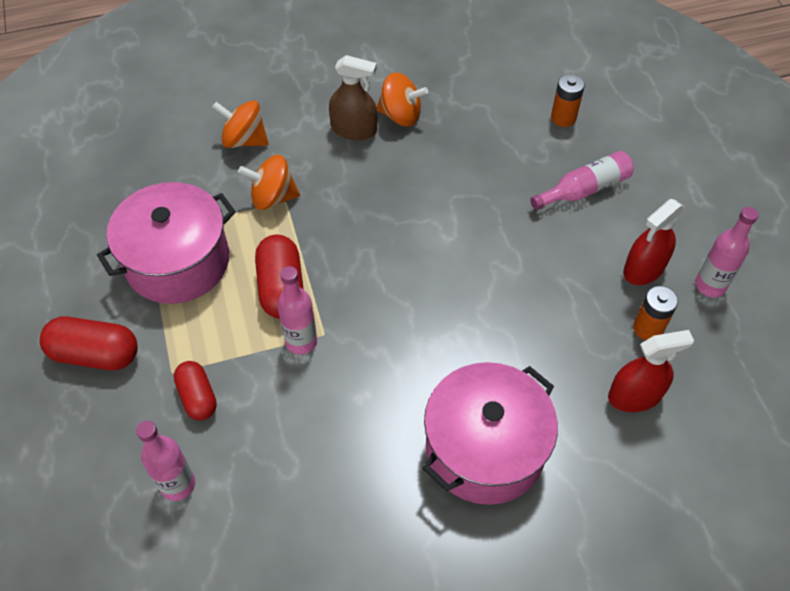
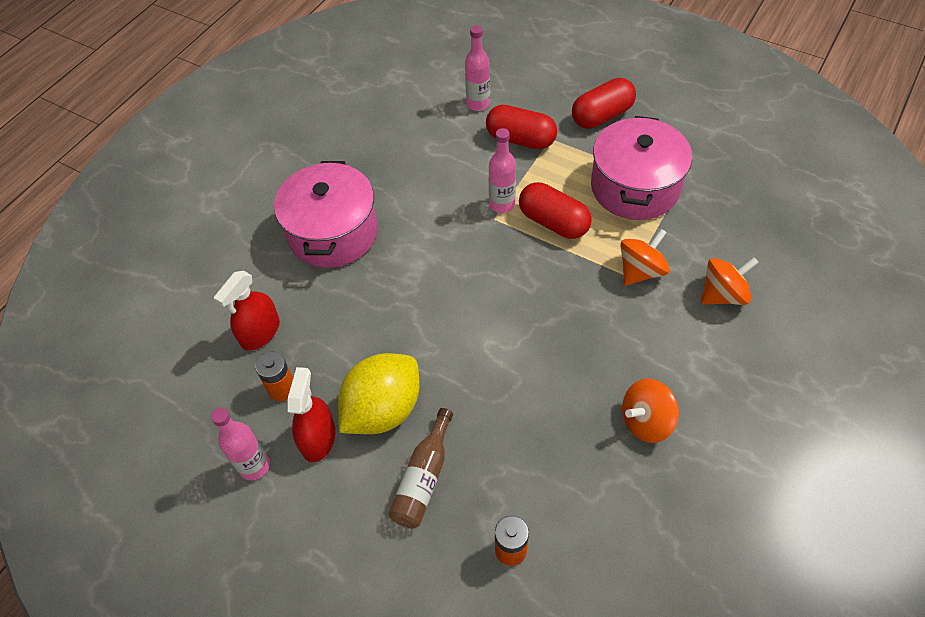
camera: 140 degrees right, 0 degrees up
red capsule [174,361,217,421] -> red capsule [486,105,557,149], size x1.52
brown spray bottle [329,55,377,140] -> none
pink bottle [530,151,634,210] -> brown bottle [388,408,453,528]
none -> yellow lemon [338,353,420,434]

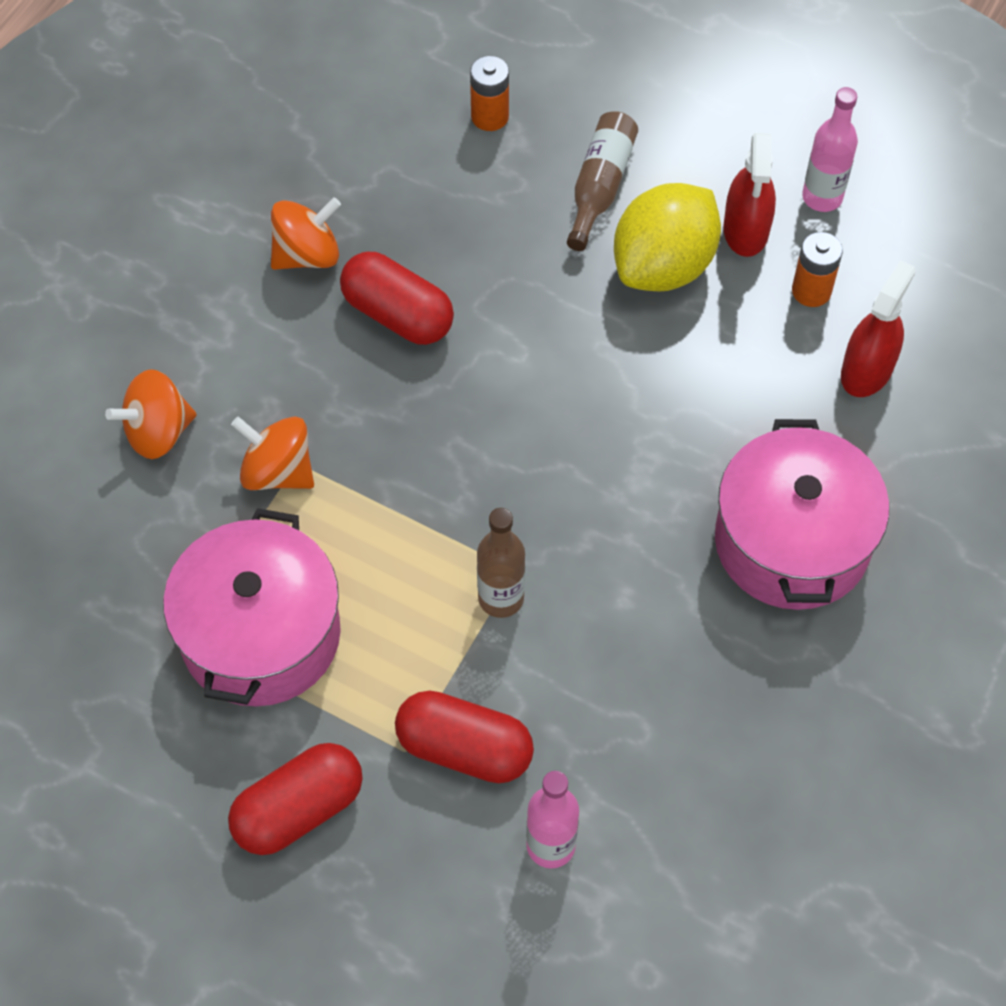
camera: 175 degrees right, 5 degrees up
pink bottle [489,128,516,213] -> brown bottle [477,508,525,618]
red capsule [519,182,592,239] -> red capsule moved to [340,252,454,345]
orange spinning top [620,229,670,286] -> orange spinning top turned 75 degrees clockwise [231,416,314,490]

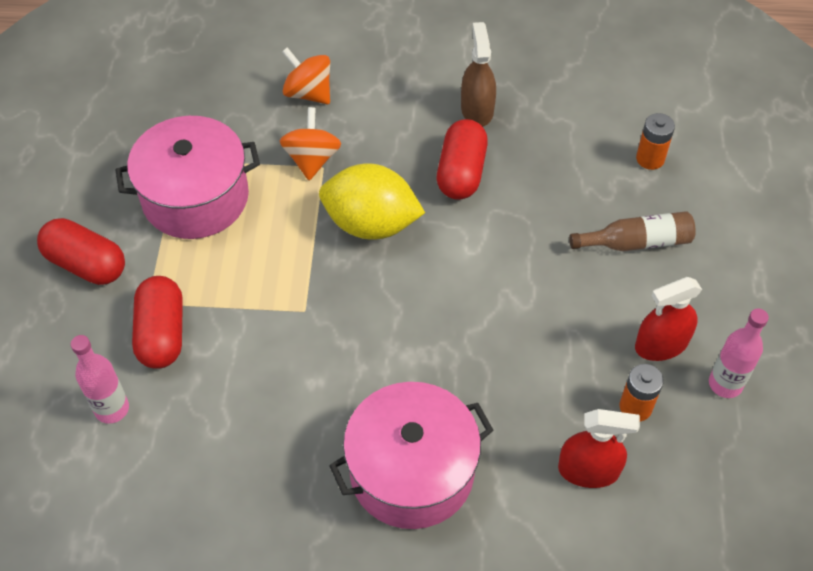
camera: 65 degrees right, 5 degrees down
orange spinning top [271,197,341,270] -> brown spray bottle [461,22,496,126]
brown bottle [477,508,525,618] -> none
yellow lemon [614,183,721,291] -> yellow lemon moved to [319,163,425,240]

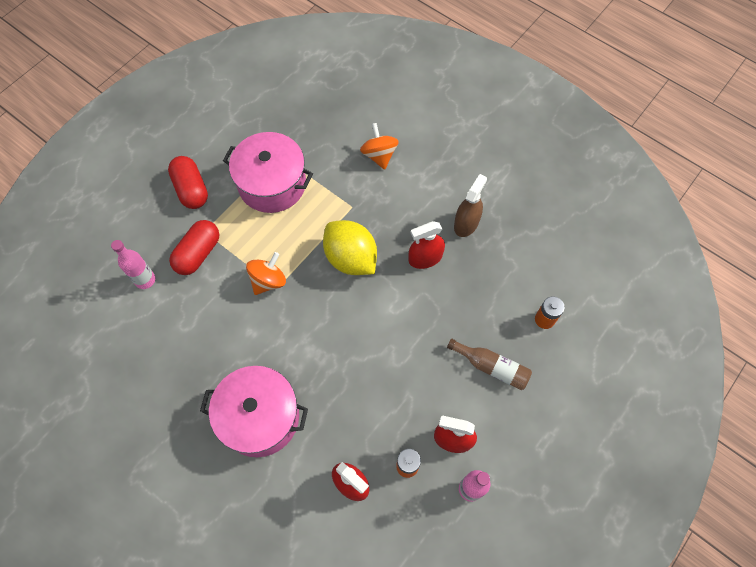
camera: 35 degrees right, 10 degrees up
orange spinning top [280,107,341,180] -> orange spinning top moved to [246,252,286,295]
red capsule [437,119,488,200] -> red spray bottle [408,221,445,269]

